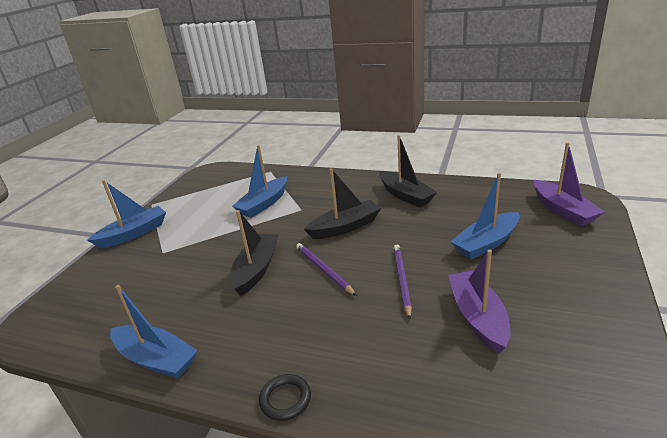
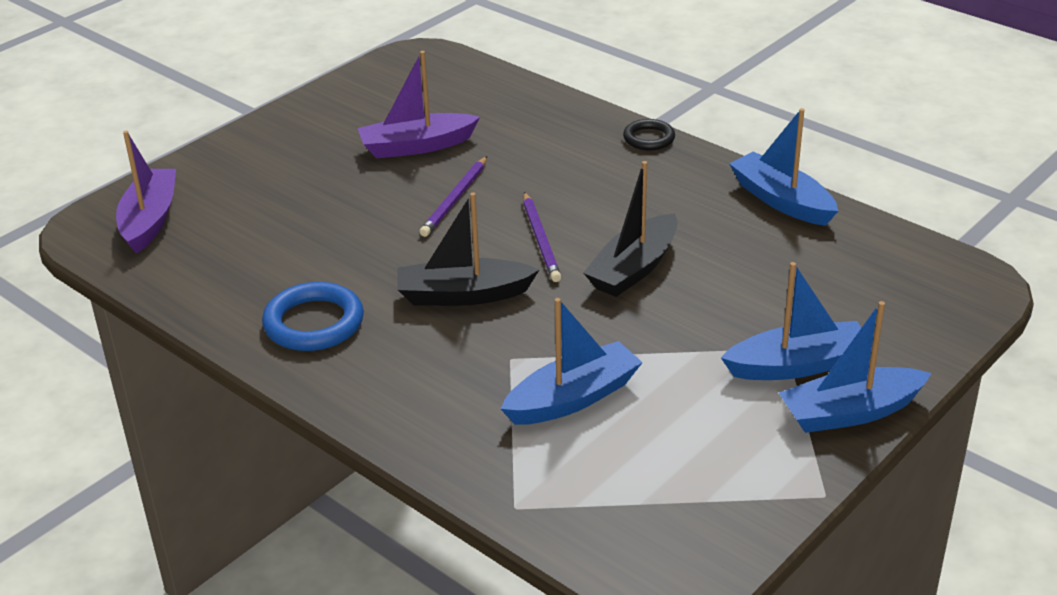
camera: 160 degrees left, 5 degrees up
black boat [379,135,437,207] -> blue ring [262,282,364,351]
purple boat [448,250,510,353] -> purple boat turned 60 degrees clockwise [357,51,480,159]
blue boat [450,173,520,259] -> blue boat moved to [721,262,873,380]

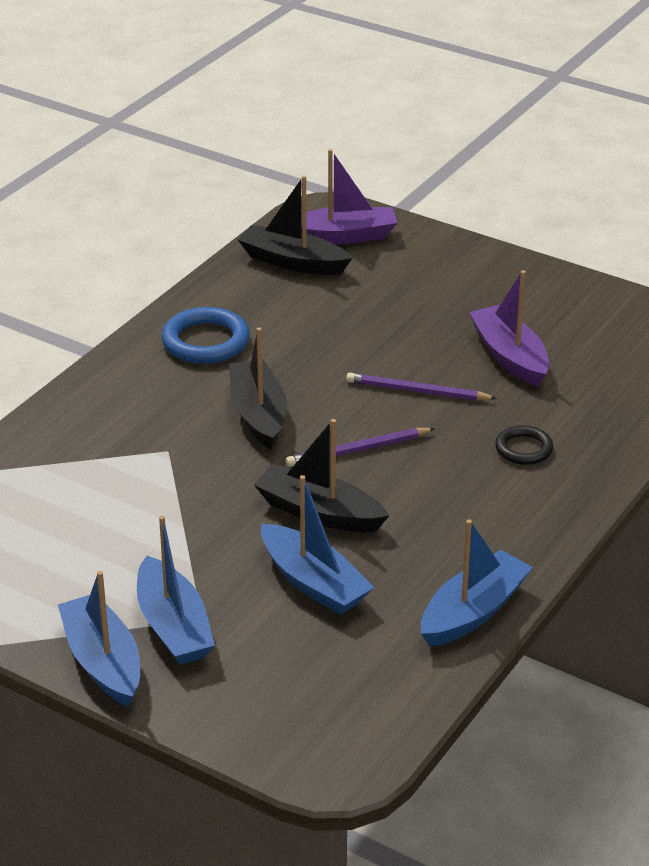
camera: 80 degrees right, 0 degrees up
blue boat [501,298,643,425] -> blue boat moved to [261,475,374,615]
black ring [623,119,675,150] -> black ring moved to [495,425,553,465]
none -> black boat [238,176,352,275]

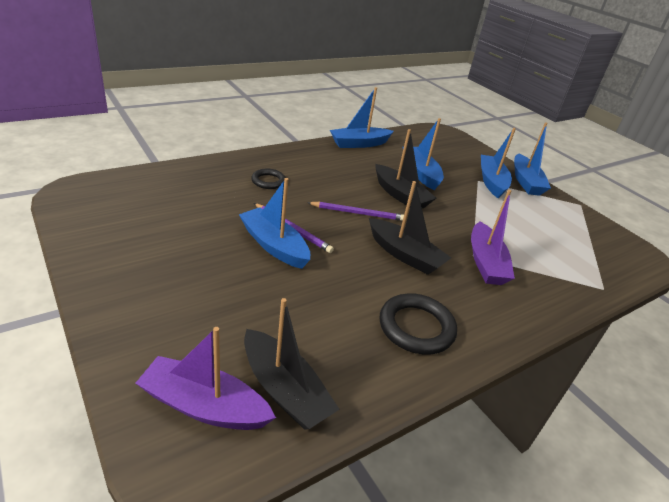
camera: 160 degrees left, 0 degrees up
blue ring [161,307,250,364] -> black ring [380,293,457,355]
black boat [229,327,287,450] -> black boat turned 60 degrees counterclockwise [369,181,451,275]
purple boat [469,270,549,387] -> purple boat moved to [471,190,515,285]
none -> blue boat [239,178,310,269]

